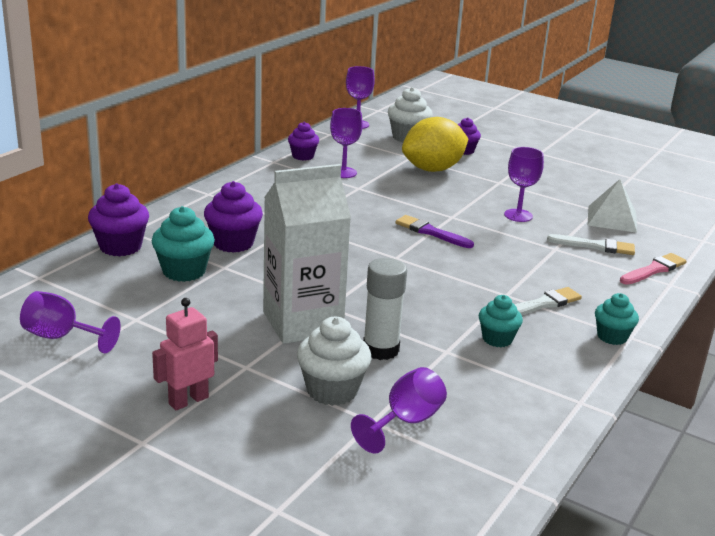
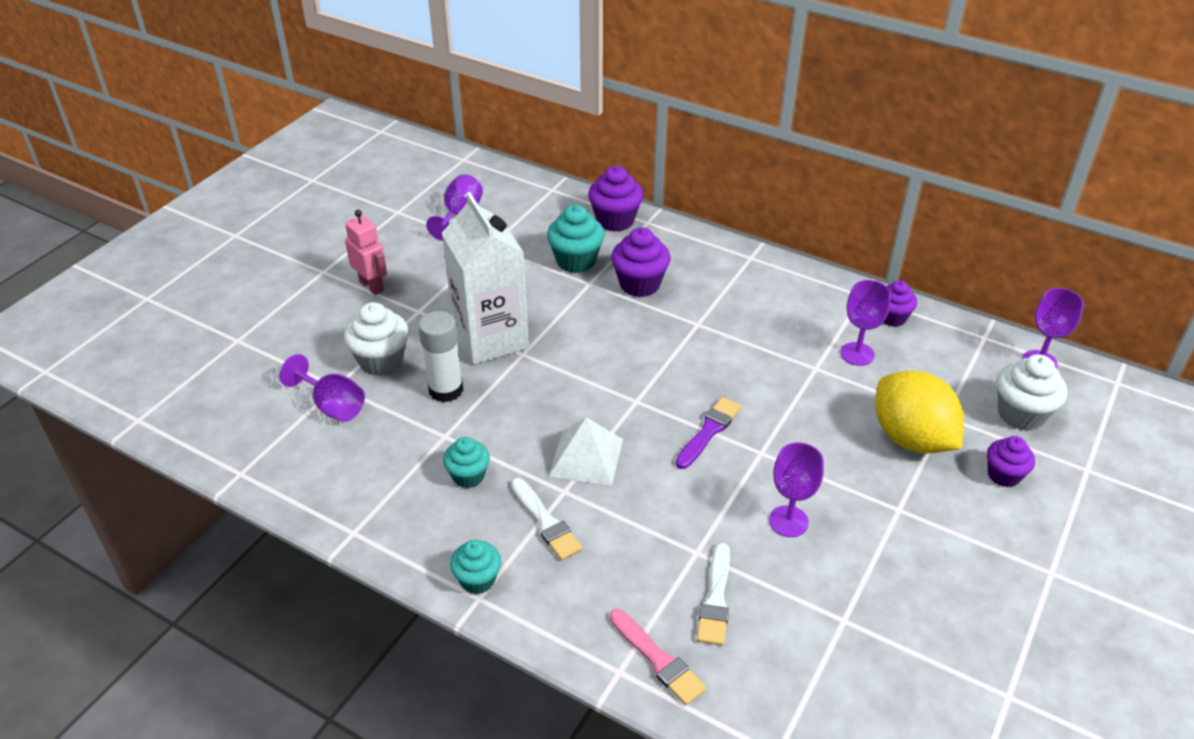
camera: 90 degrees right, 15 degrees up
white pyramid [587,179,637,233] -> white pyramid moved to [549,417,623,486]

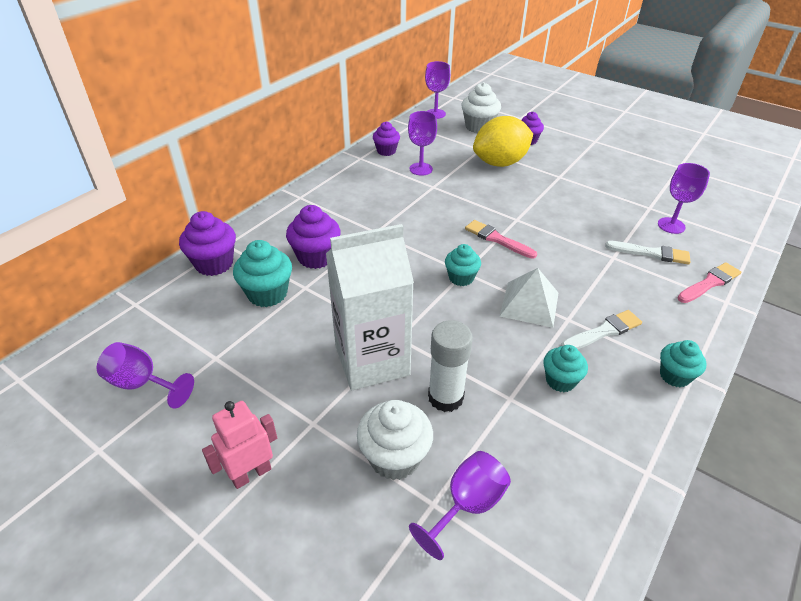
camera: 85 degrees left, 0 degrees up
purple brush [676,397,741,469] -> pink brush [465,220,537,259]
purple goblet [769,442,824,537] -> purple goblet moved to [658,163,710,234]
none -> turquoise cupcake [445,244,481,286]

